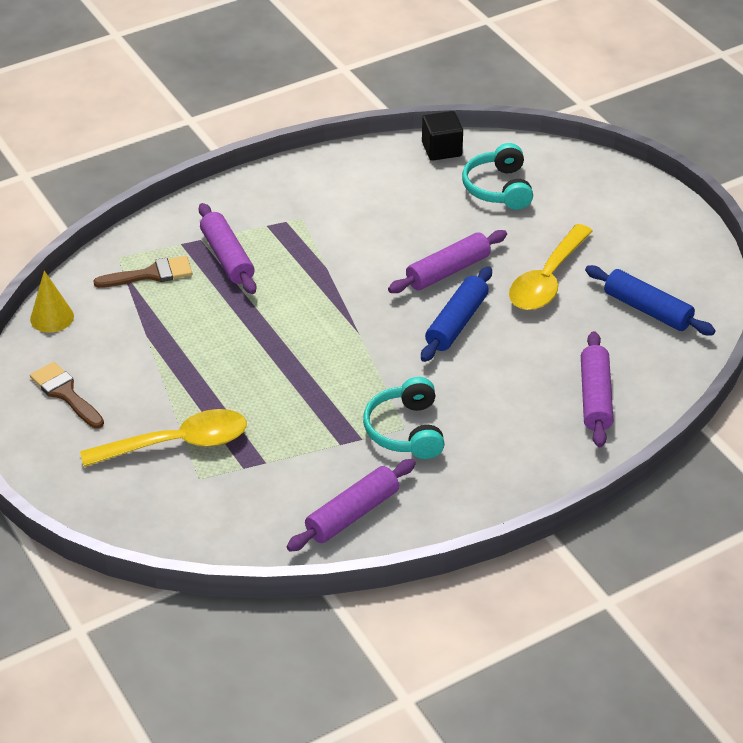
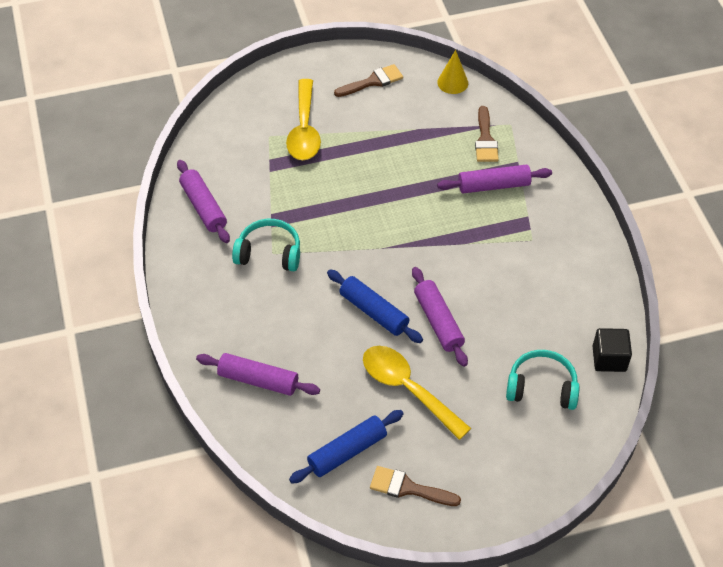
camera: 105 degrees right, 10 degrees up
none -> brown brush [370,466,461,506]

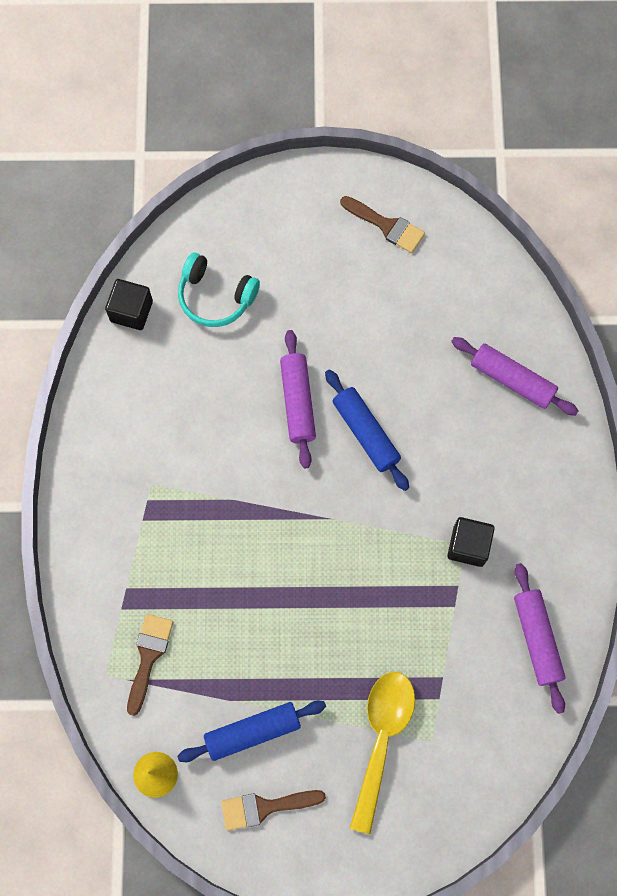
camera: 165 degrees left, 20 degrees up
turquoise headphones [232,219,300,271] -> black cube [447,517,495,567]
blue rolling pin [289,410,404,484] -> blue rolling pin moved to [177,700,326,762]
yellow spoon [363,346,471,440] -> none
purple rolling pin [437,165,552,193] -> none

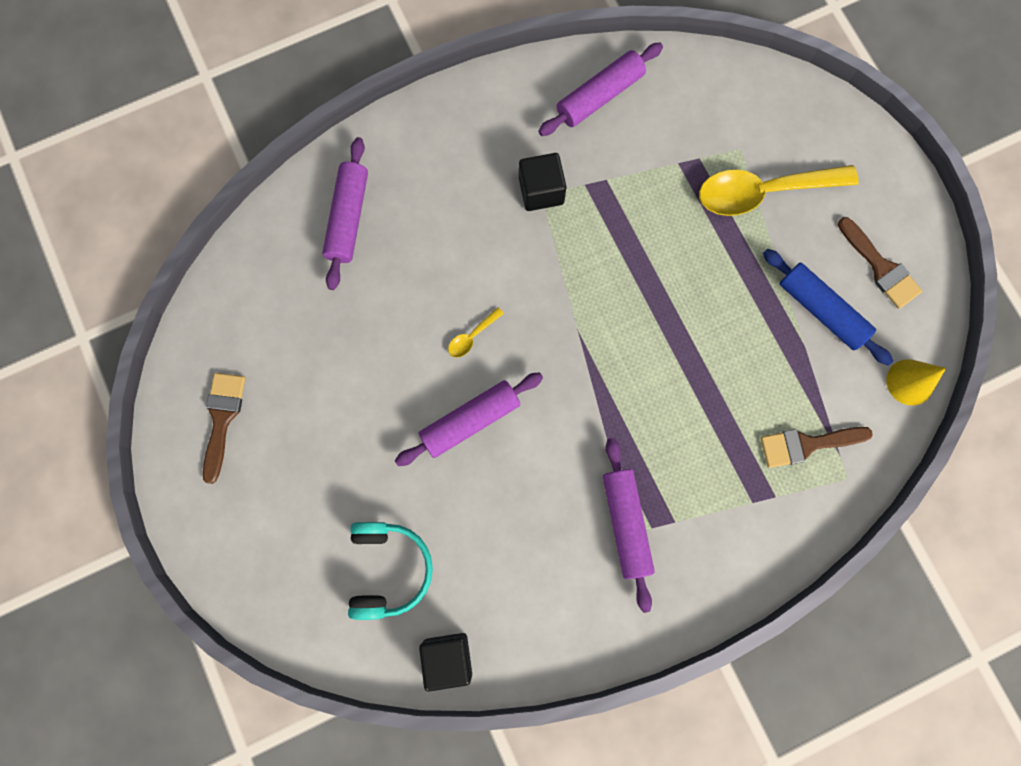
camera: 115 degrees left, 5 degrees up
blue rolling pin [325,370,409,491] -> yellow spoon [448,307,504,358]
none -> purple rolling pin [603,438,655,613]

